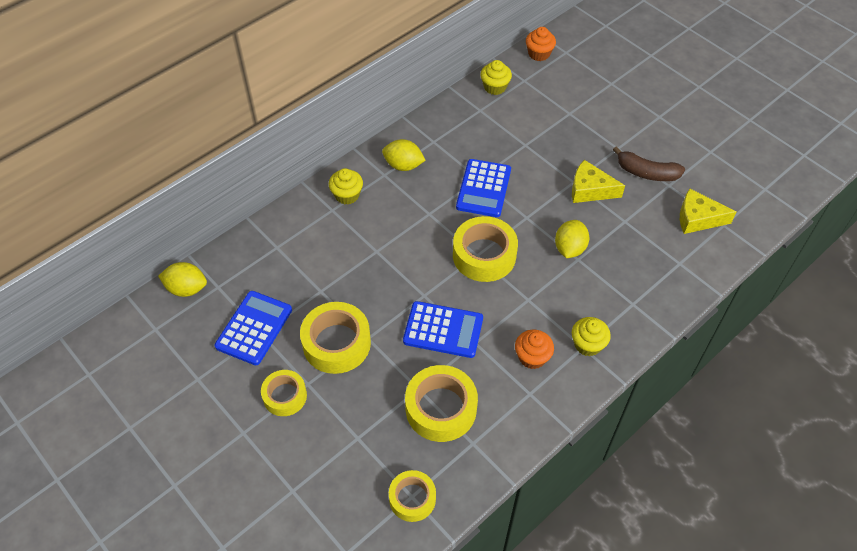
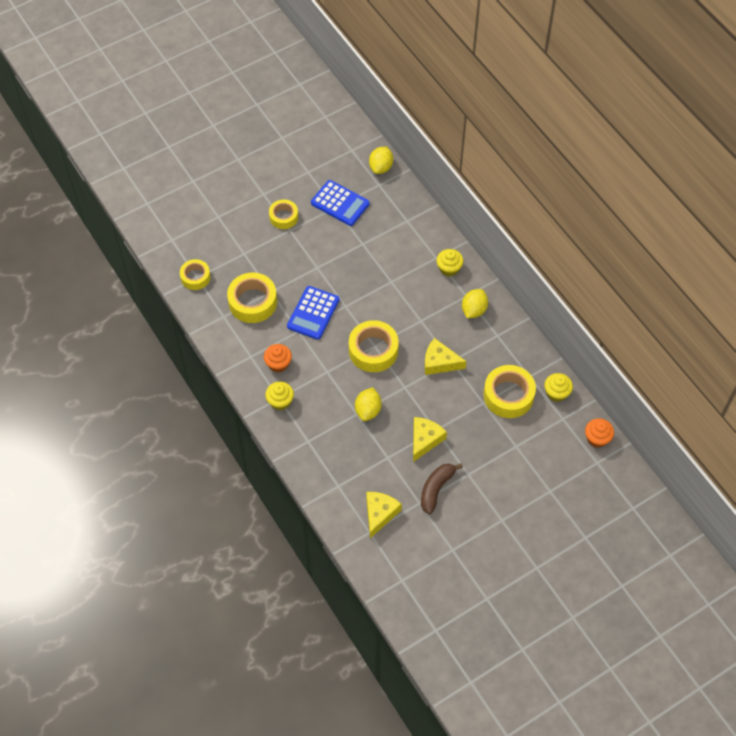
camera: 100 degrees right, 5 degrees up
yellow tape [300,302,371,374] -> yellow tape moved to [484,365,536,418]
blue calculator [456,159,511,217] -> yellow cheese [424,338,467,375]
yellow lemon [555,220,589,258] -> yellow lemon turned 75 degrees clockwise [355,387,382,421]

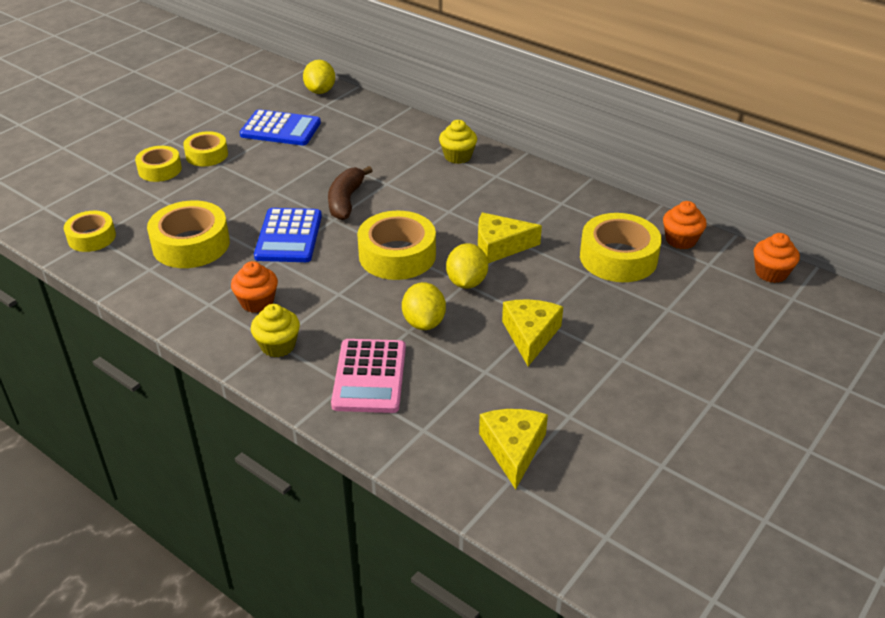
camera: 20 degrees left, 20 degrees down
brown banana [421,463,463,515] -> brown banana moved to [328,166,373,220]
yellow lemon [462,289,488,318] -> yellow lemon moved to [446,243,488,289]
yellow cupcake [544,373,573,402] -> orange cupcake [663,201,707,249]
none -> yellow tape [135,146,182,182]
none -> pink calculator [331,339,406,413]

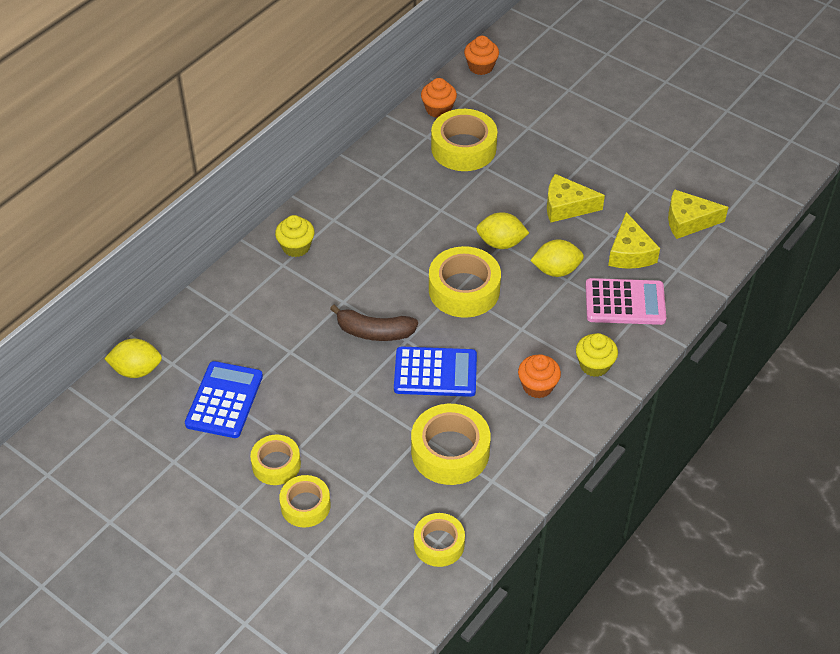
camera: 90 degrees left, 10 degrees up
yellow cheese [478,212,542,263] -> yellow cheese moved to [608,212,660,269]

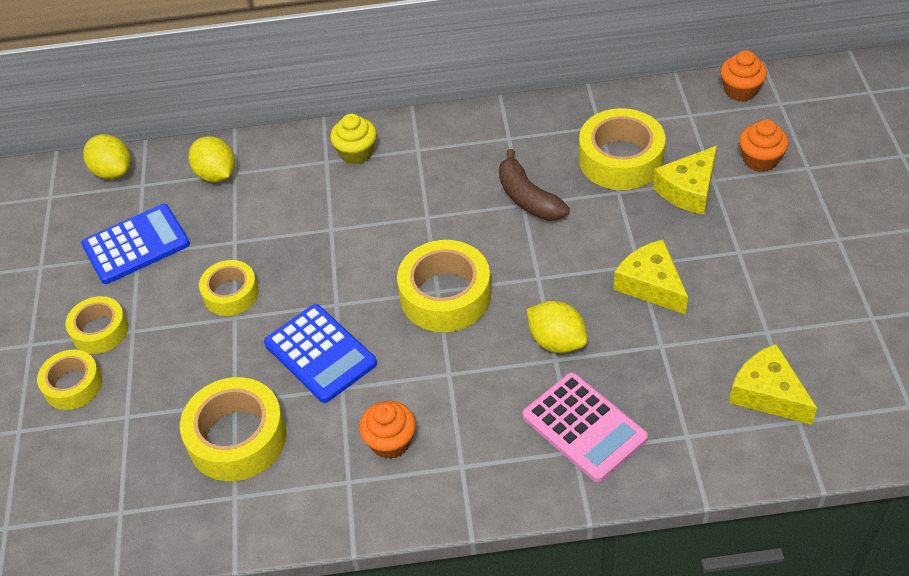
camera: 50 degrees right, 0 degrees up
brown banana [330,305,418,341] -> brown banana moved to [499,149,570,221]
yellow tape [414,513,465,567] -> yellow tape moved to [199,260,259,316]
orange cupcake [421,78,457,118] -> orange cupcake moved to [739,119,789,172]
yellow lemon [476,212,529,249] -> yellow lemon moved to [189,136,235,182]
yellow cupcake [576,333,618,377] -> none
yellow cheese [608,212,660,269] -> yellow cheese moved to [653,146,717,215]

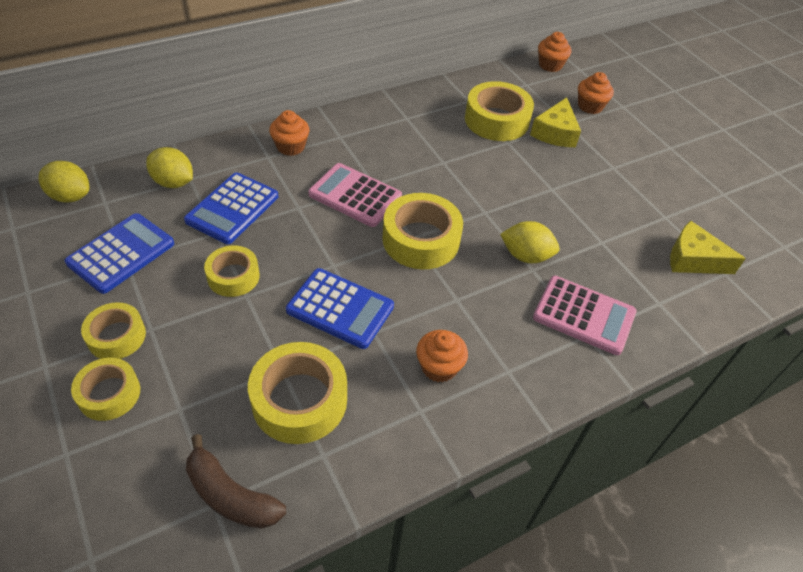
camera: 30 degrees left, 0 degrees up
yellow cupcake [330,114,377,165] -> orange cupcake [269,110,309,156]
brown banana [499,149,570,221] -> brown banana moved to [186,434,286,529]
yellow cheese [613,240,688,314] -> none
none -> blue calculator [184,172,278,244]
none -> pink calculator [308,163,402,227]

